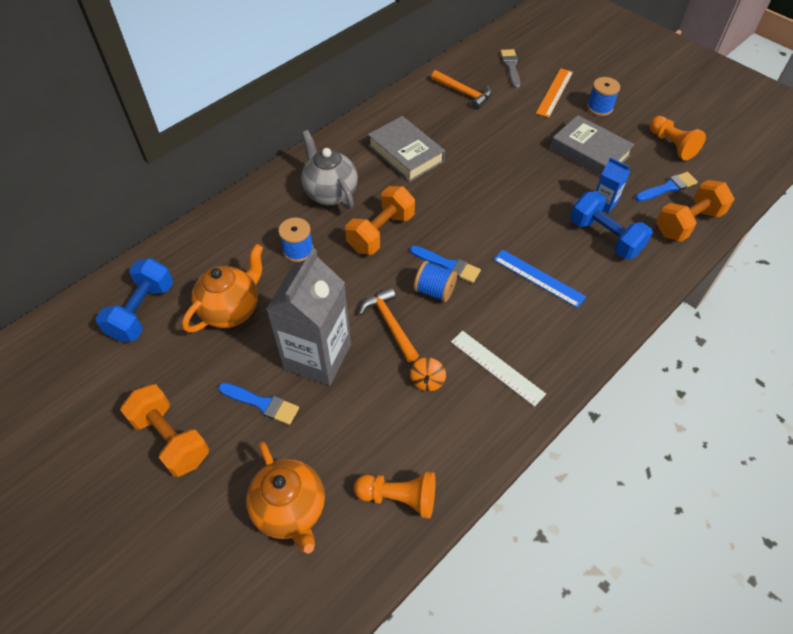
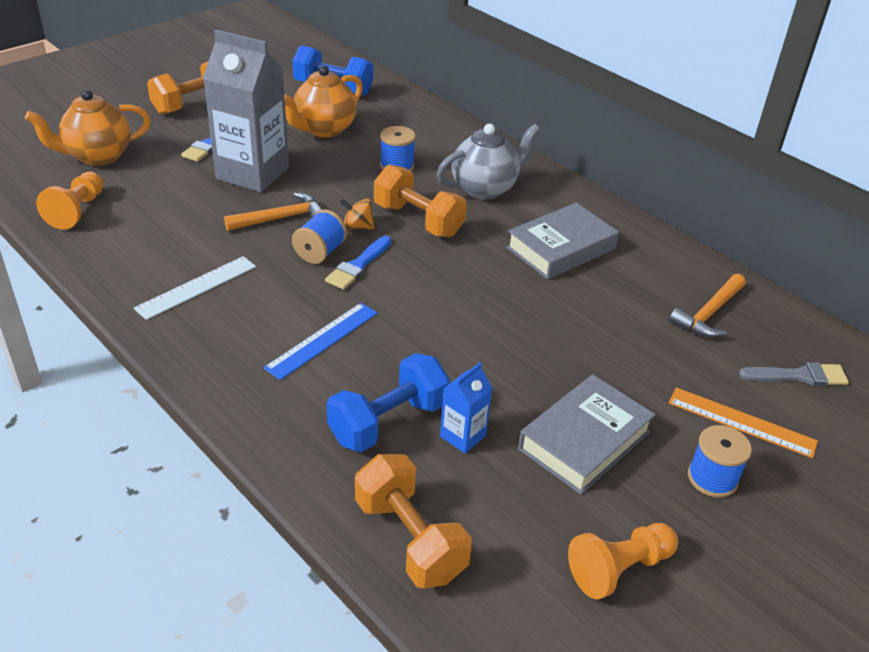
camera: 90 degrees right, 15 degrees down
orange teapot [182,244,263,332] -> orange teapot turned 90 degrees clockwise [284,65,363,138]
orange spinning top [410,358,446,391] -> orange spinning top moved to [340,199,374,230]
blue brush [635,172,698,202] -> none

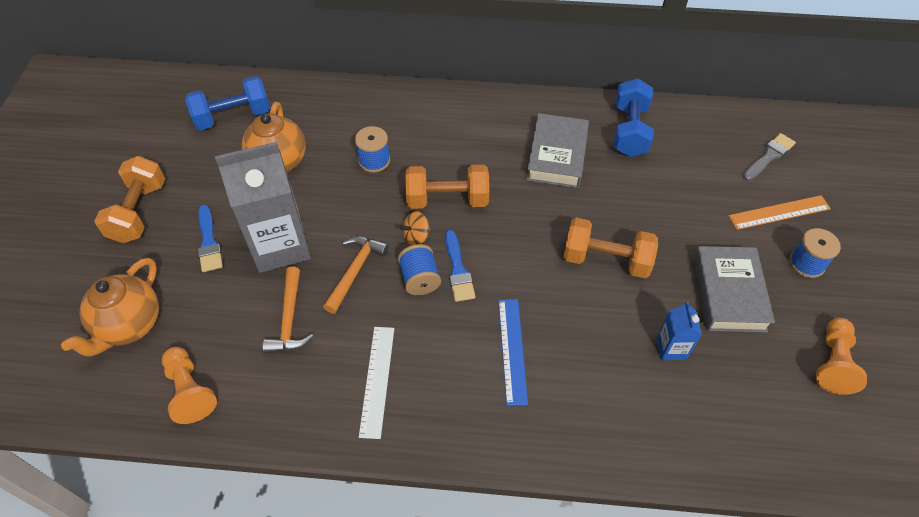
camera: 40 degrees left, 15 degrees up
blue dumbbell [326,353,450,452] -> blue dumbbell moved to [614,78,654,157]
orange dumbbell [355,454,472,588] -> orange dumbbell moved to [563,218,658,278]
grey teapot [436,124,541,200] -> none
orange hammer [669,274,746,337] -> orange hammer moved to [262,267,314,354]

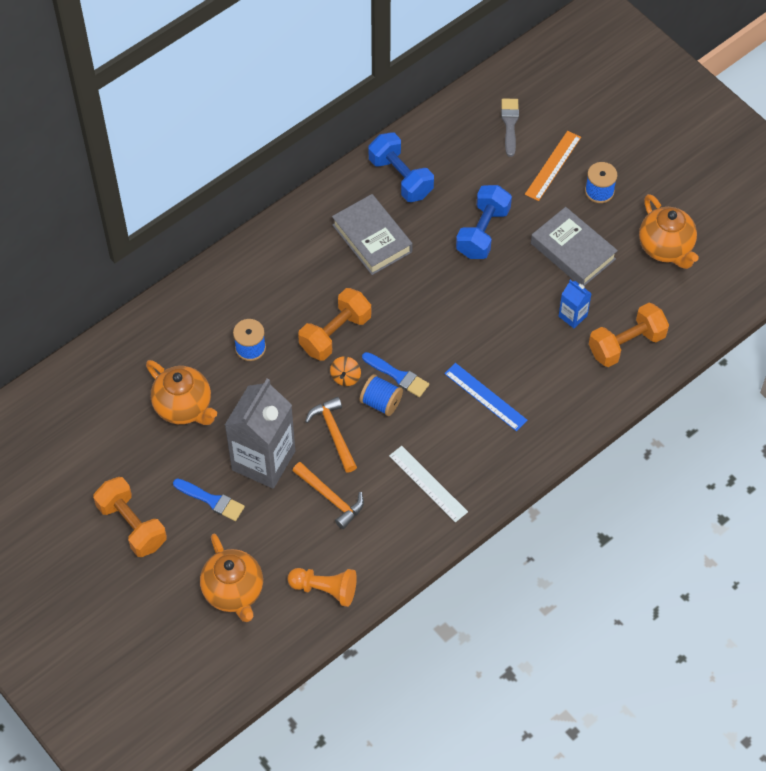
camera: 45 degrees left, 5 degrees up
blue dumbbell [185,76,270,130] -> blue dumbbell moved to [456,185,512,259]
orange dumbbell [563,218,658,278] -> orange dumbbell moved to [589,303,669,367]
orange pawn [816,318,867,395] -> orange teapot [639,194,699,269]

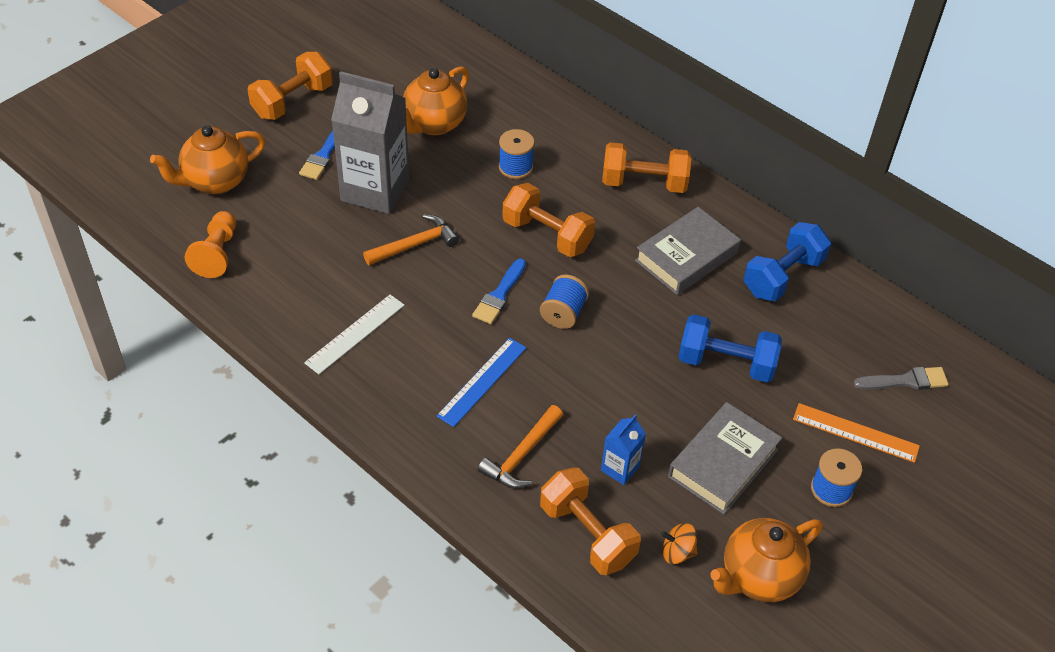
camera: 80 degrees right, 10 degrees down
orange hammer [292,462,364,529] -> orange hammer moved to [478,405,563,488]
orange spinning top [330,356,361,386] -> orange spinning top moved to [661,523,698,564]
blue spool [360,374,403,416] -> blue spool moved to [540,274,589,329]
none -> orange dumbbell [602,142,691,193]

